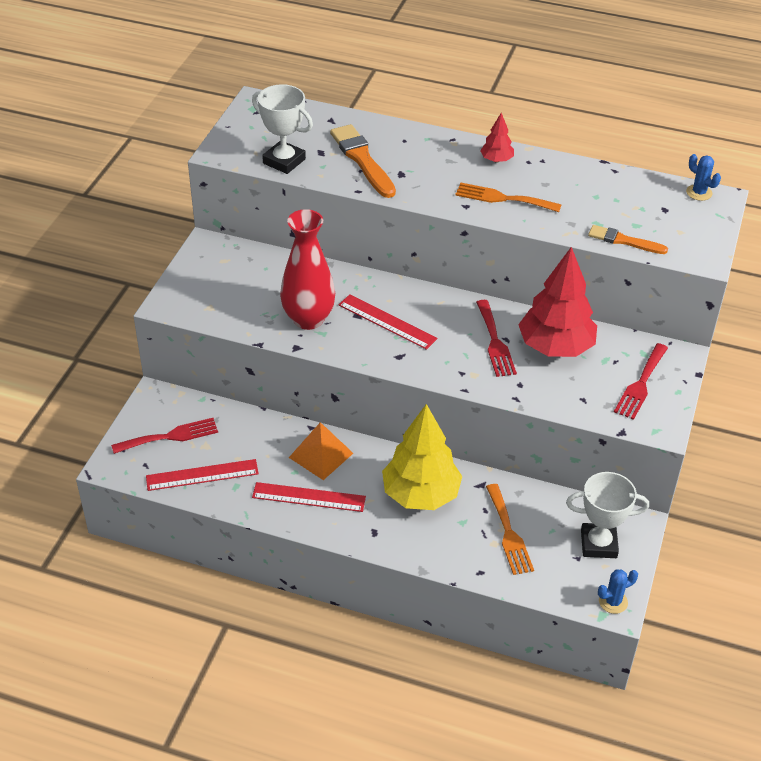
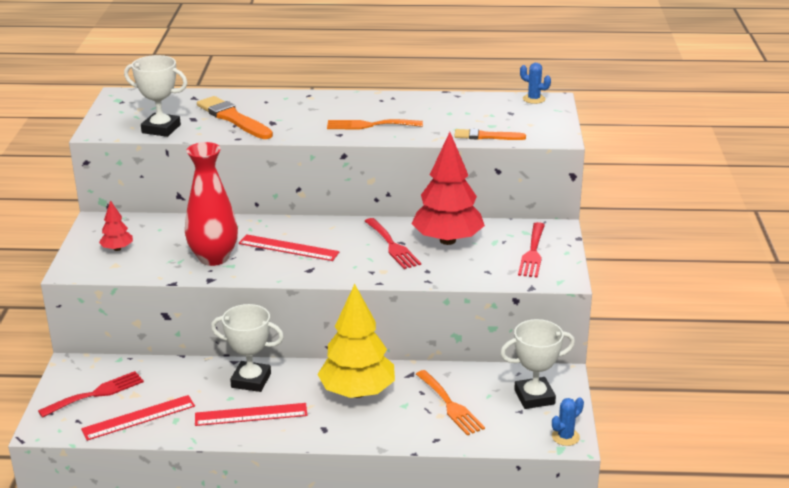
camera: 15 degrees left, 15 degrees down
orange pyramid [289,422,353,480] -> white trophy [211,304,284,392]
red tree [480,113,514,163] -> red tree moved to [99,200,133,251]

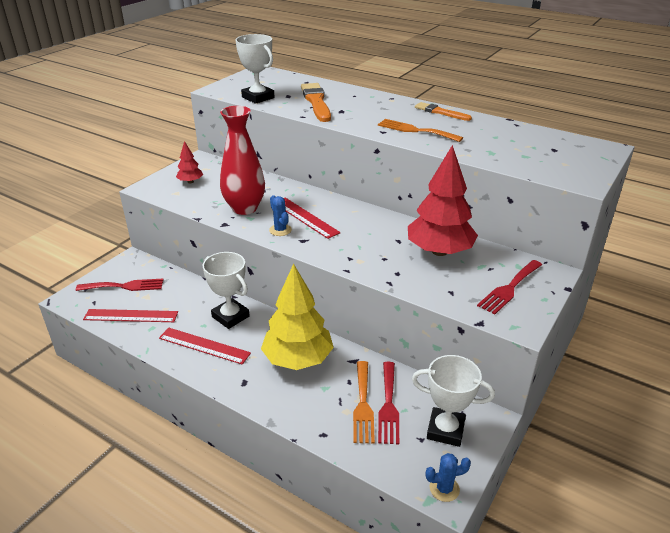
camera: 30 degrees right, 5 degrees up
red fork [365,218,421,269] -> red fork moved to [378,362,399,444]
orange brush [454,129,526,140] -> orange brush moved to [415,102,472,121]
blue cactus [520,63,551,104] -> blue cactus moved to [269,195,292,236]

